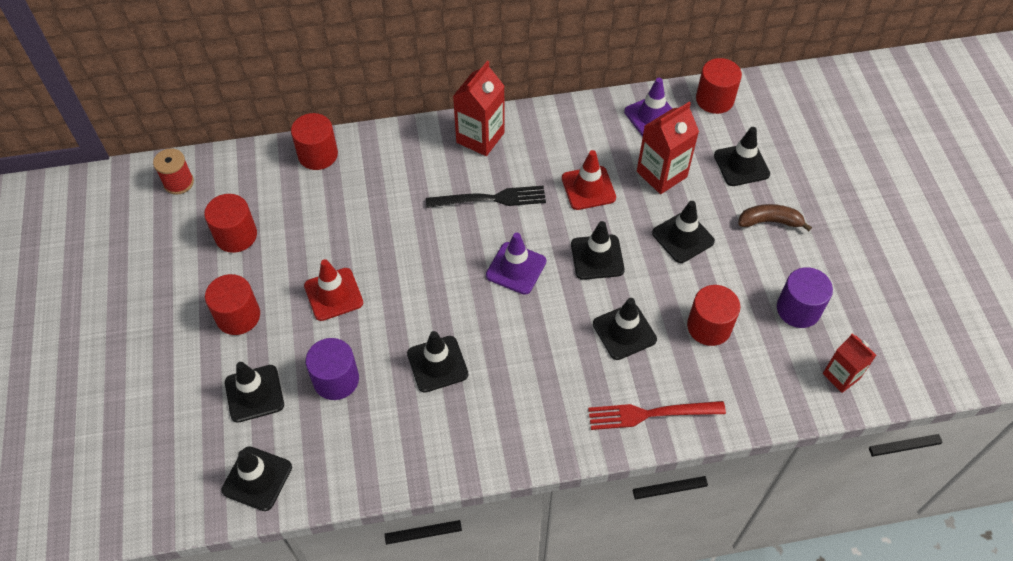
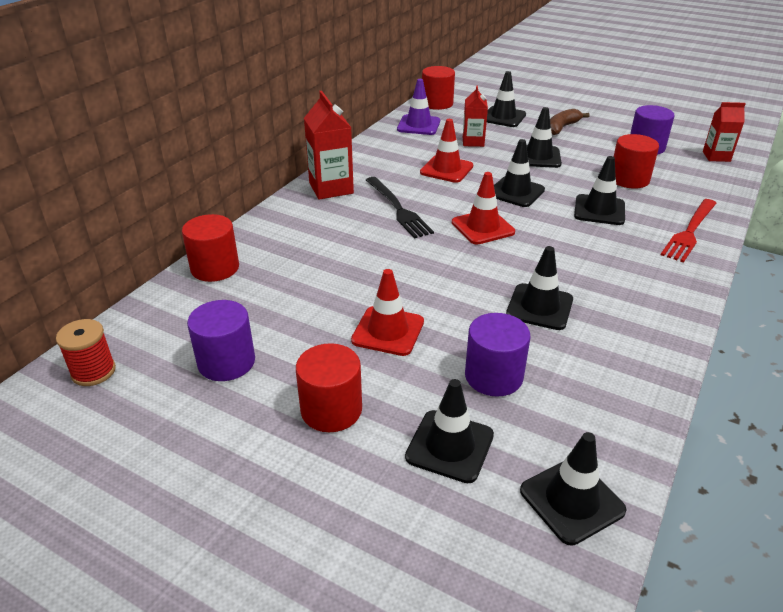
camera: 50 degrees left, 20 degrees down
red cylinder [204,194,257,253] -> purple cylinder [187,300,255,381]
black fork [426,186,546,208] -> black fork turned 120 degrees clockwise [366,177,434,239]
purple traffic cone [486,233,546,295] -> red traffic cone [452,172,515,245]
red carton [637,102,699,194] -> red carton [463,86,488,147], size x0.65

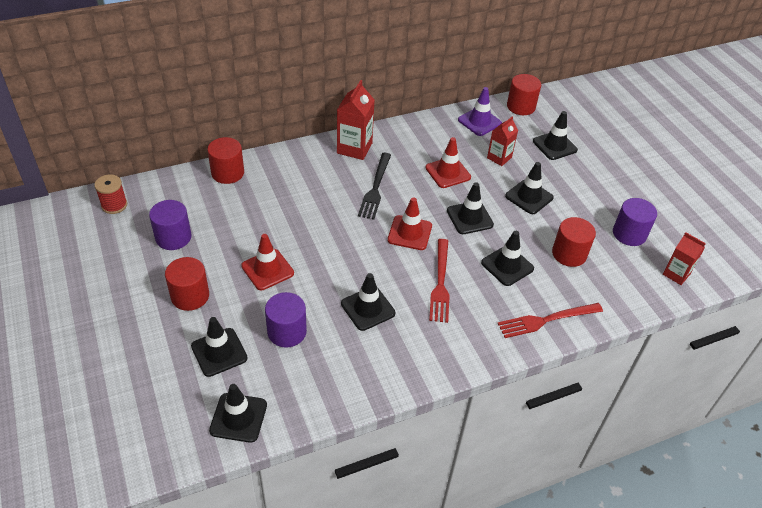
camera: 35 degrees right, 10 degrees up
brown banana [550,109,589,135] -> none
none -> red fork [429,239,450,323]

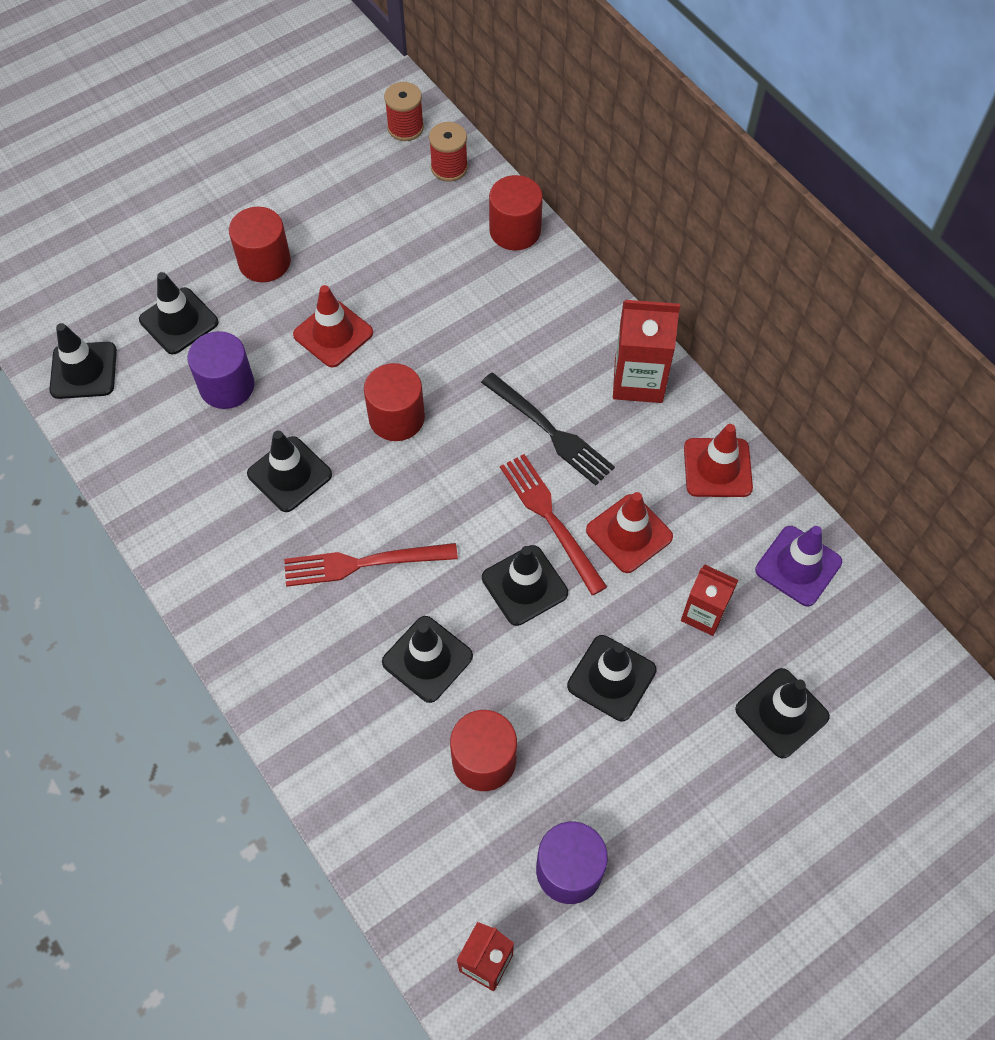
camera: 80 degrees right, 15 degrees up
purple cylinder [149,200,192,250] -> none
black fork [358,153,391,220] -> black fork turned 135 degrees counterclockwise [481,372,615,486]
red traffic cone [388,197,432,250] -> red traffic cone moved to [684,424,753,497]
red fork [498,303,603,338] -> red fork moved to [500,454,607,595]
red cylinder [507,74,541,115] -> red cylinder moved to [364,363,425,441]
none -> red spool [429,122,468,182]

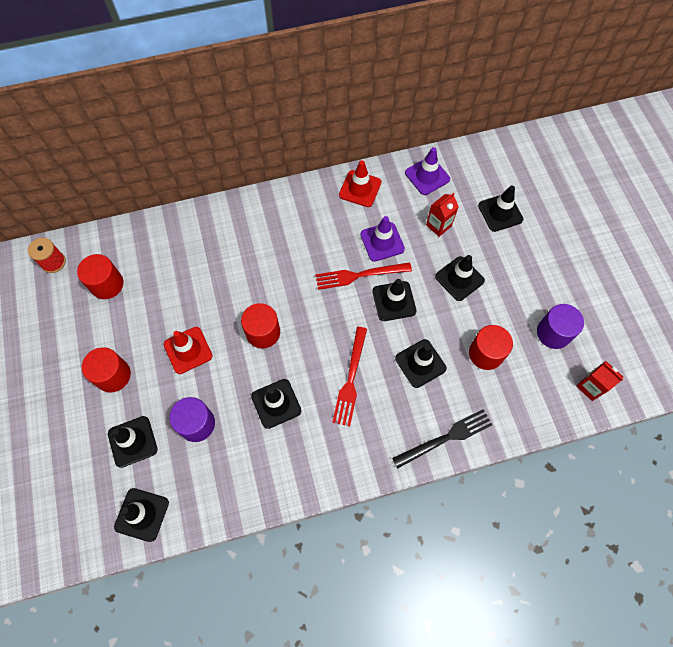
camera: 70 degrees left, 5 degrees up
red spool [429,122,468,182] -> none
black fork [481,372,615,486] -> black fork moved to [392,409,492,469]
red cylinder [489,175,543,251] -> red cylinder moved to [77,254,123,299]
red traffic cone [586,492,673,573] -> purple traffic cone [360,216,405,262]
red carton [613,300,680,403] -> none

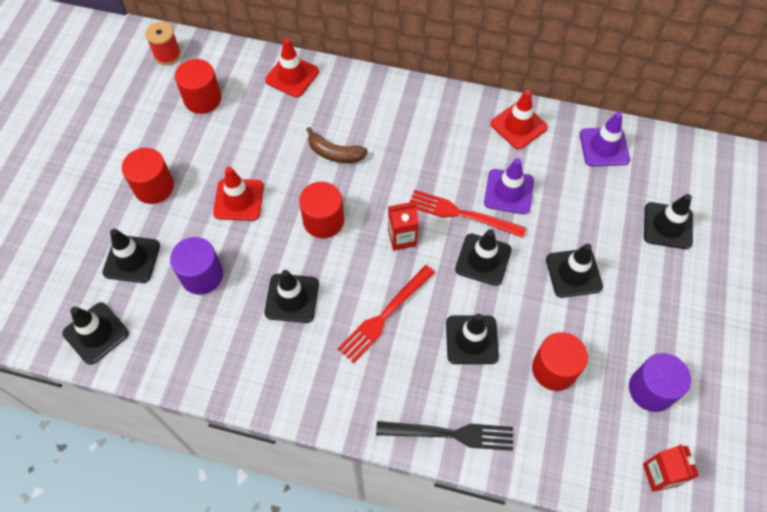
camera: 30 degrees right, 5 degrees down
red carton [426,193,459,237] -> red carton moved to [388,202,419,251]
none -> red traffic cone [265,38,319,97]
none -> brown banana [306,127,368,163]

